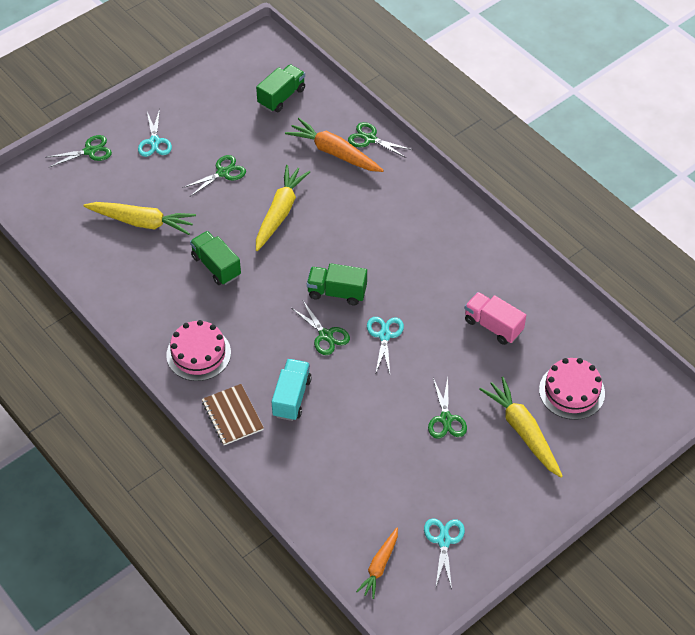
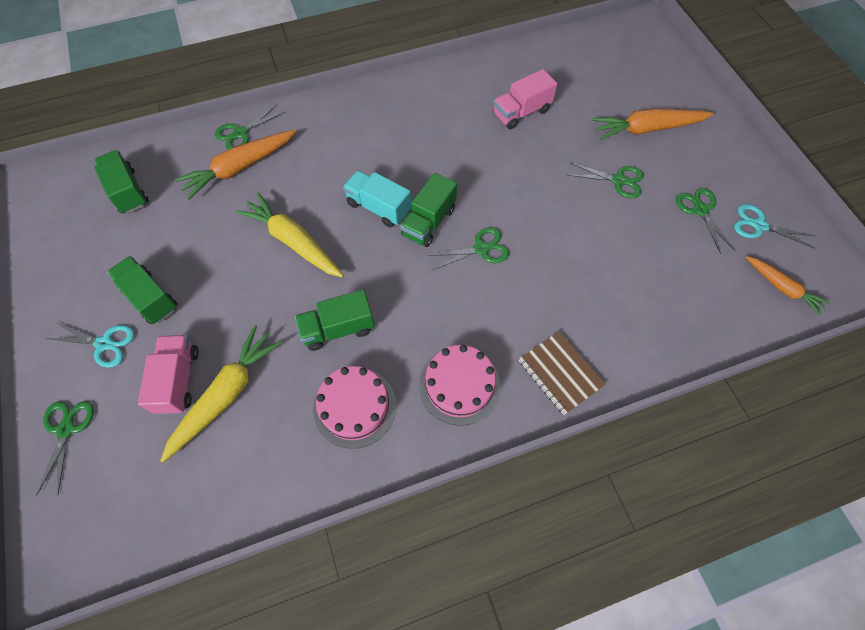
camera: 70 degrees left, 10 degrees up
green scissors [182,155,246,197] -> green scissors moved to [676,188,735,254]
brown notebook [201,384,264,445] -> brown notebook turned 60 degrees clockwise [519,331,606,415]
turquoise truck [272,359,312,421] -> turquoise truck moved to [343,170,411,228]
turquoise scissors [367,317,404,375] -> none
yellow carrot [479,377,563,477] -> orange carrot [592,108,714,140]
pink cake [539,358,605,420] -> pink cake moved to [313,366,396,449]
none -> green truck [107,256,177,324]
none -> pink truck [138,335,199,414]

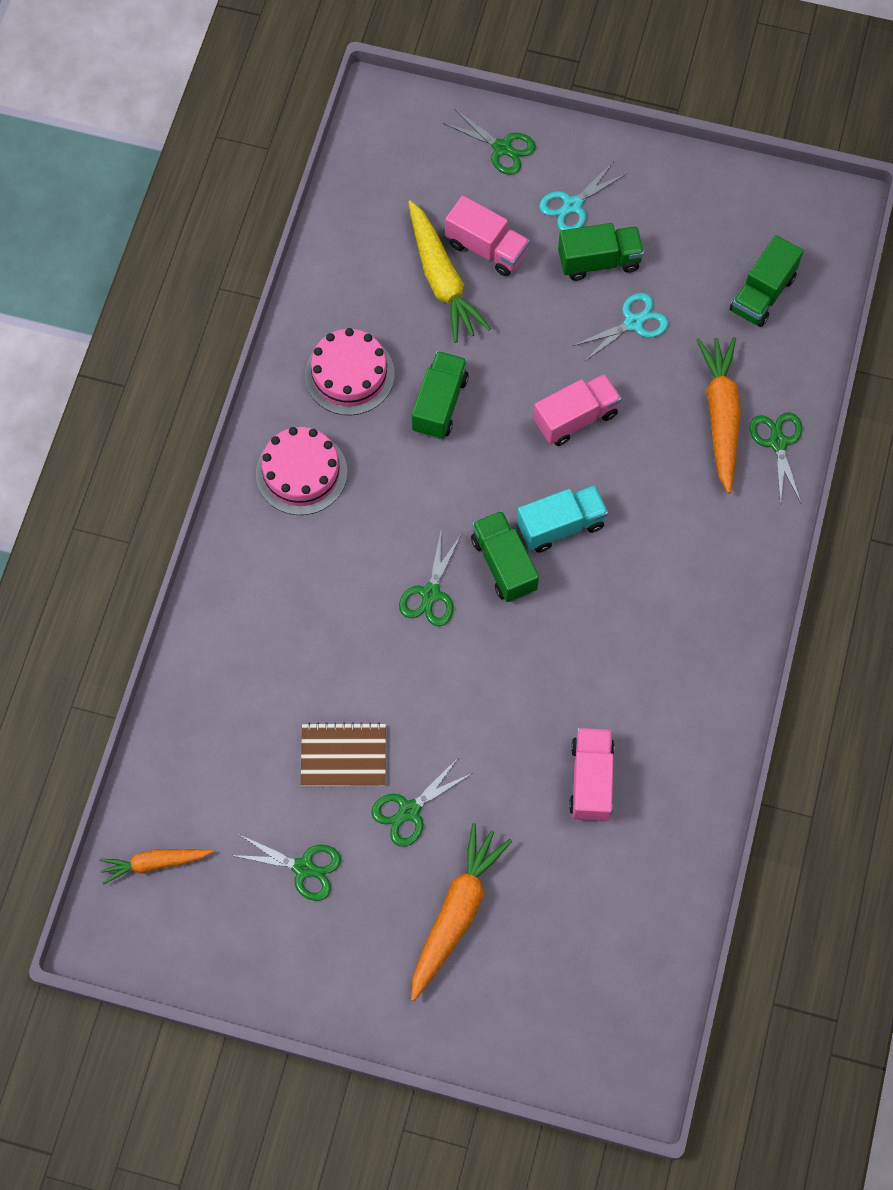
camera: 125 degrees right, 5 degrees up
green truck [94,150,149,214] -> green truck turned 120 degrees clockwise [730,235,803,327]
yellow carrot [235,192,344,278] -> pink truck [533,374,622,446]
brown notebook [519,331,606,415] -> brown notebook moved to [300,722,386,786]
turquoise scissors [734,204,815,249] -> turquoise scissors moved to [573,293,668,362]

